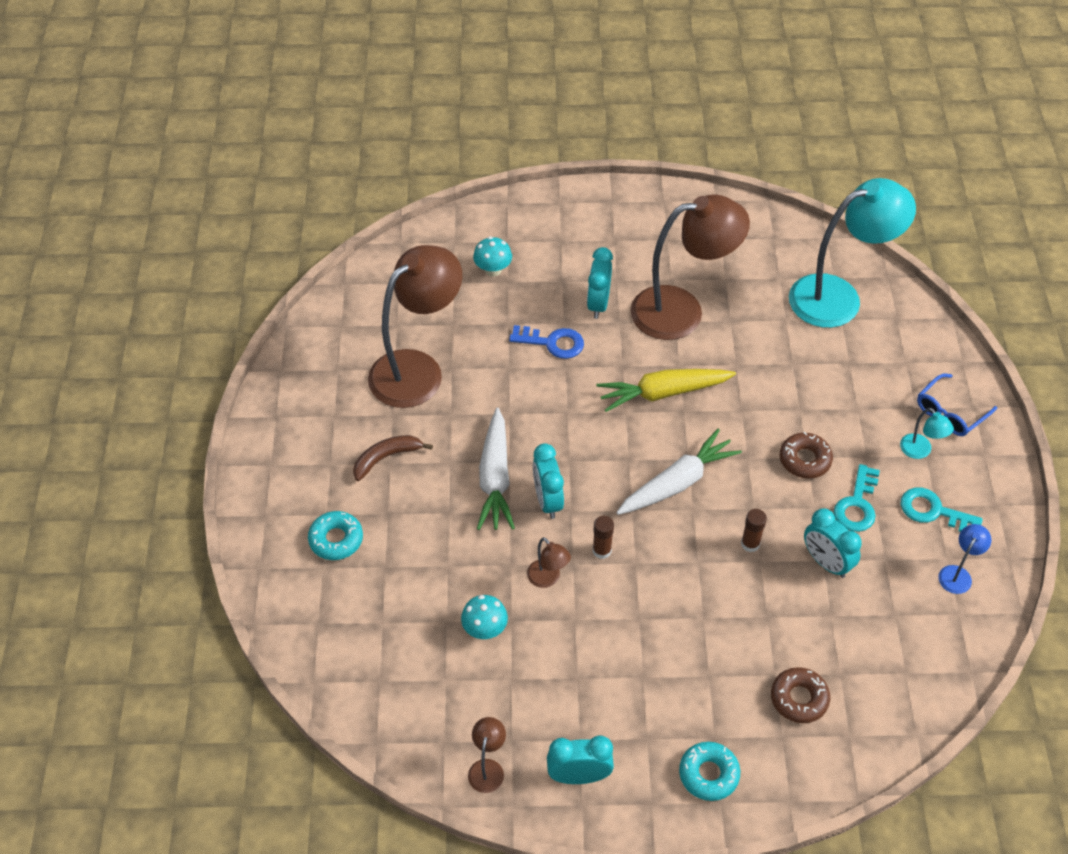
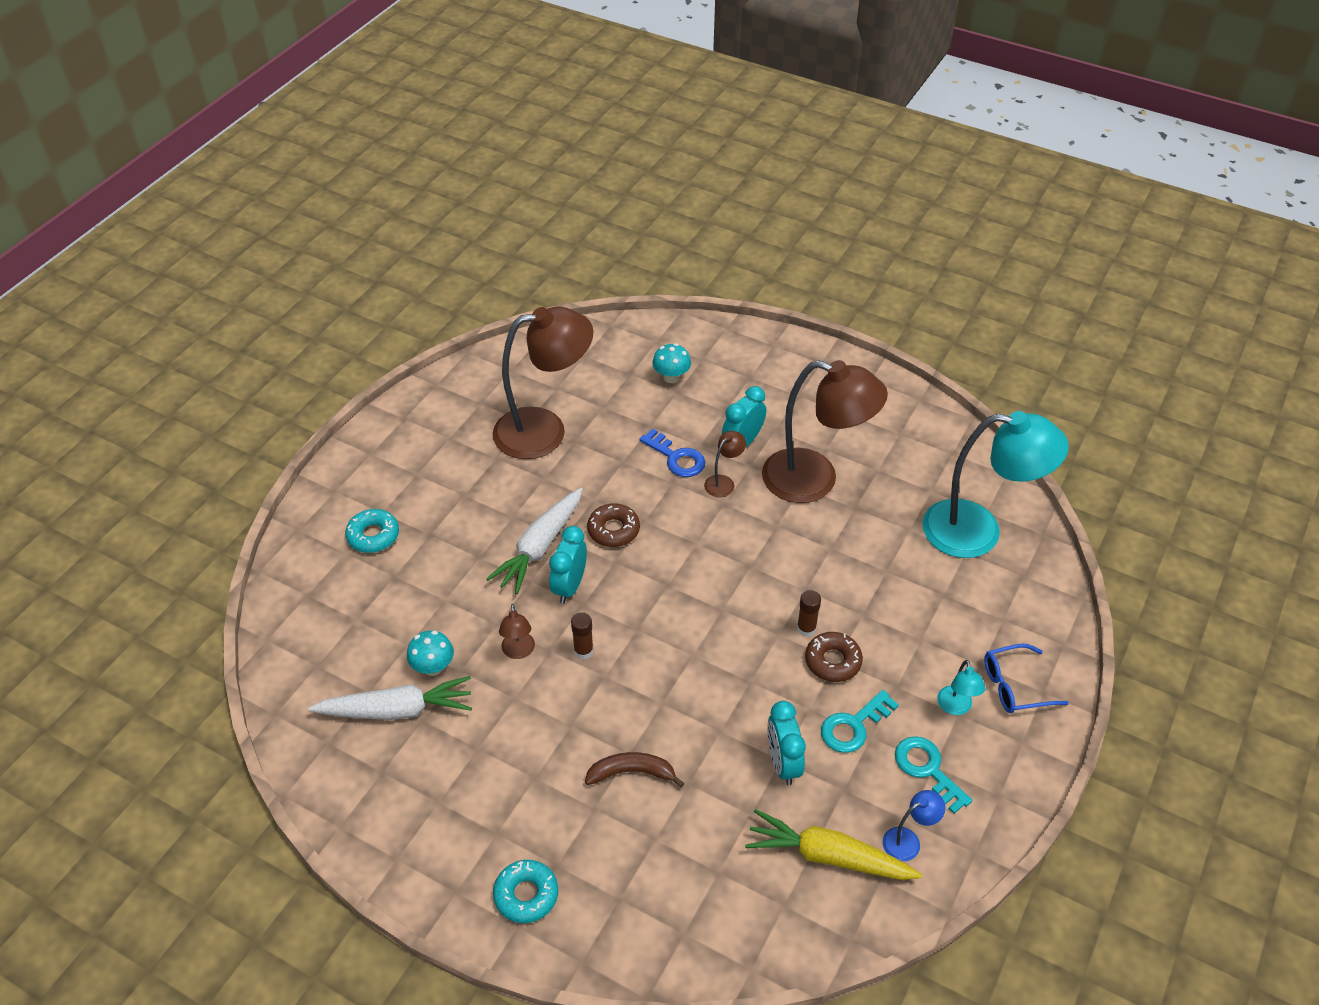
camera: 30 degrees right, 5 degrees down
brown banana [353,435,433,481] -> brown banana moved to [585,752,685,788]
brown lamp [468,717,506,793] -> brown lamp moved to [704,431,746,497]
turquoise clock [547,736,614,784] -> none
yellow carrot [596,369,736,412] -> yellow carrot moved to [745,809,922,880]
white carrot [616,429,742,515] -> white carrot moved to [308,676,472,720]
brown glue stick [741,509,767,552] -> brown glue stick moved to [797,590,821,637]
brown donut [771,667,830,723] -> brown donut moved to [587,503,640,547]

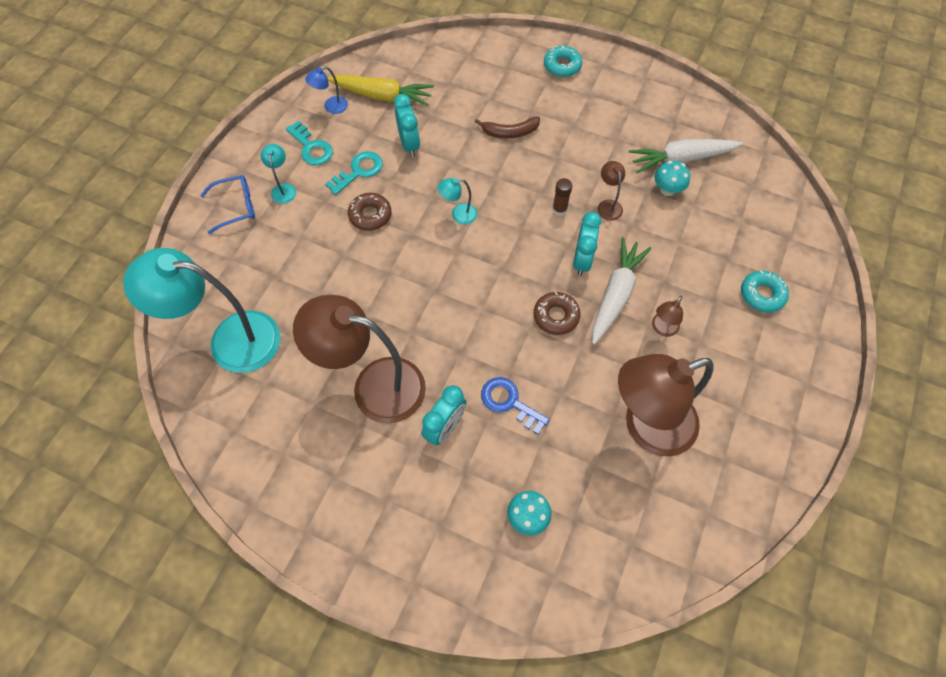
camera: 175 degrees right, 15 degrees up
brown lamp [704,431,746,497] -> brown lamp moved to [652,296,683,337]
brown glue stick [797,590,821,637] -> none
none -> turquoise lamp [438,178,477,224]

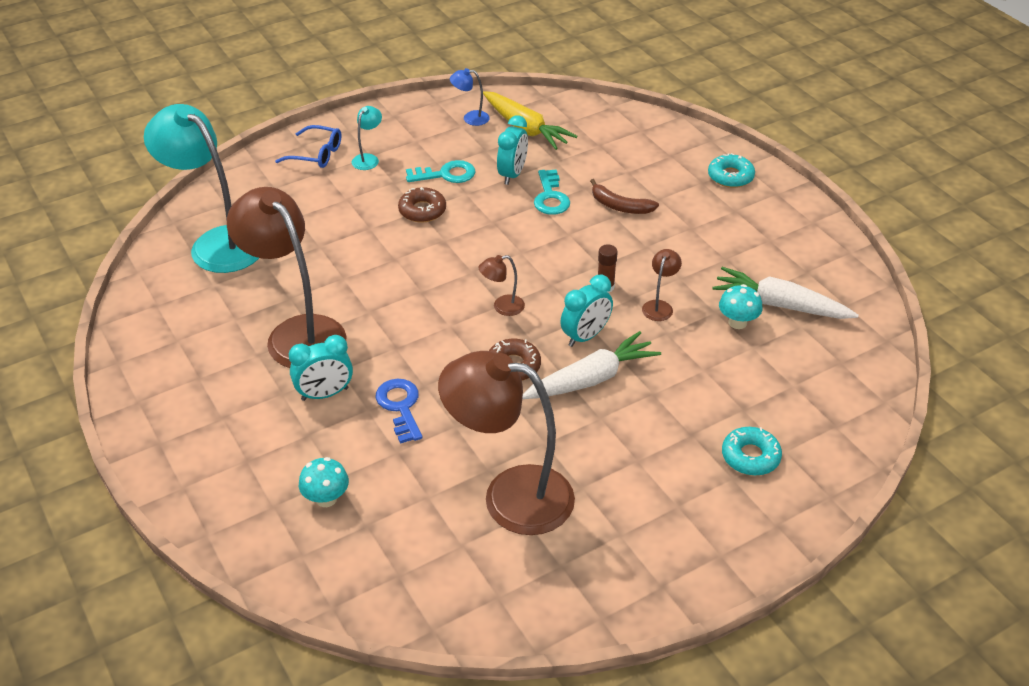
camera: 35 degrees right, 20 degrees down
turquoise key [286,121,333,165] -> turquoise key moved to [534,170,570,215]
turquoise lamp [438,178,477,224] -> none
brown lamp [652,296,683,337] -> brown lamp moved to [479,255,525,316]

